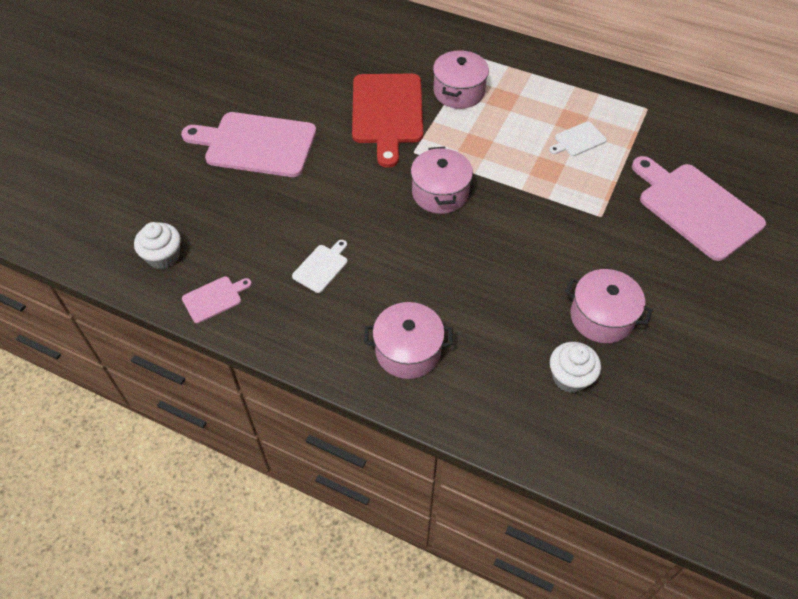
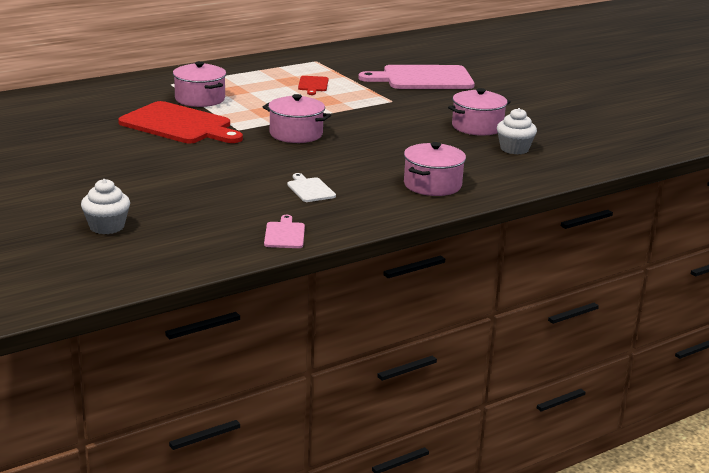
camera: 60 degrees left, 30 degrees down
white cupcake [134,222,181,269] -> white cupcake moved to [81,179,130,234]
pink cutting board [181,112,316,177] -> none
white cutting board [549,122,607,156] -> red cutting board [298,76,328,95]

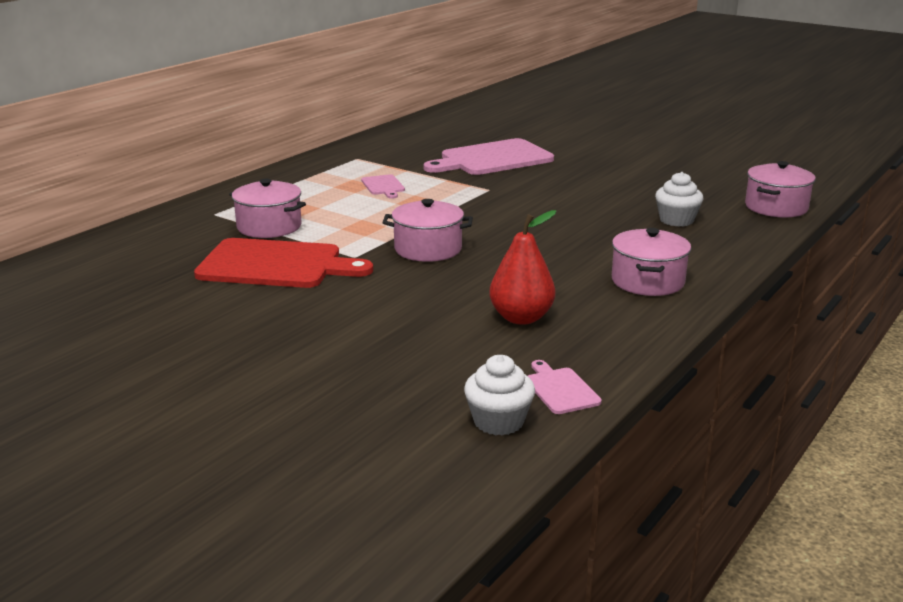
camera: 20 degrees left, 0 degrees up
white cupcake [81,179,130,234] -> white cupcake moved to [464,355,535,435]
white cutting board [287,173,336,202] -> red pear [489,210,556,325]
red cutting board [298,76,328,95] -> pink cutting board [361,174,405,199]
pink pot [448,88,511,136] -> pink pot moved to [745,161,816,217]

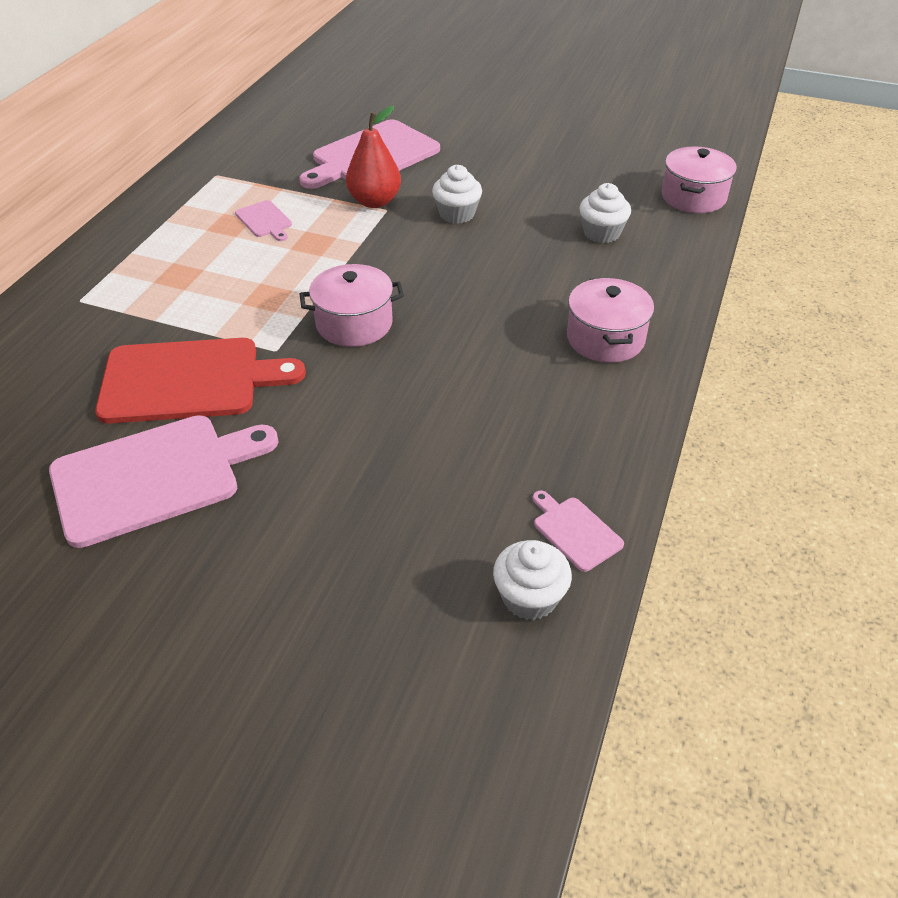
camera: 15 degrees left, 20 degrees up
pink pot [229,179,306,238] -> none
red pear [489,210,556,325] -> red pear moved to [346,106,401,208]
none -> pink cutting board [49,415,278,548]
none -> white cupcake [432,165,482,224]

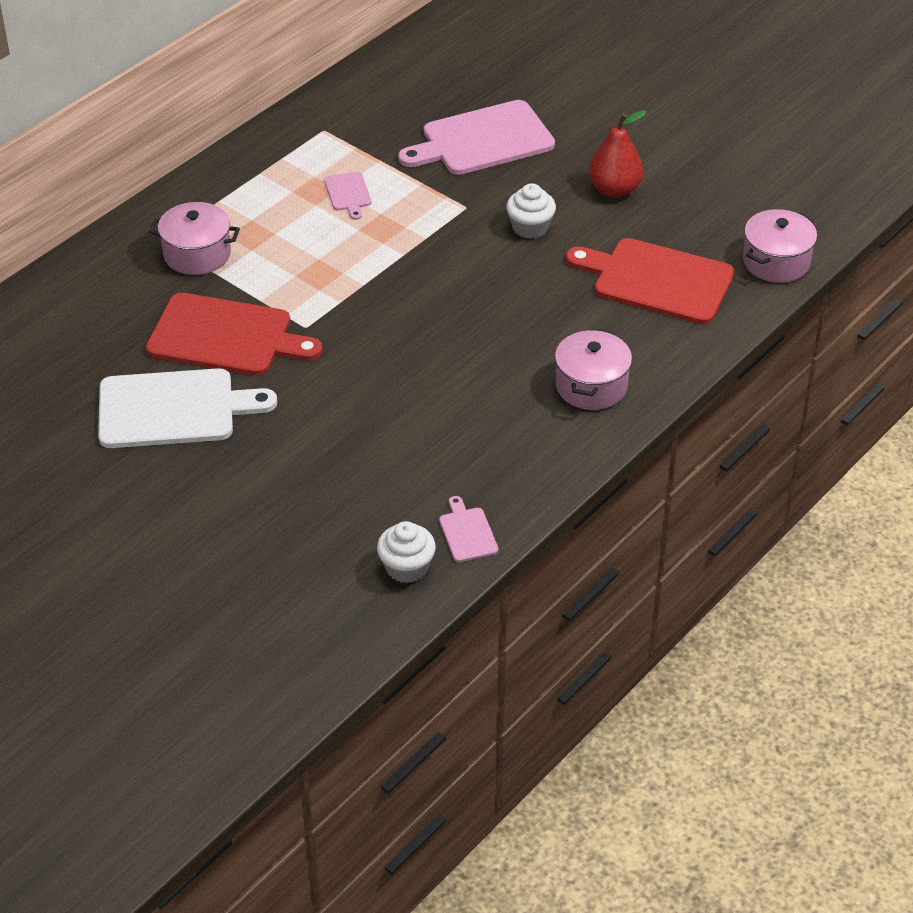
camera: 20 degrees right, 0 degrees up
pink cutting board [49,415,278,548] -> white cutting board [98,368,277,448]
pink pot [300,264,404,347] -> pink pot moved to [149,202,240,275]
red pear [346,106,401,208] -> red pear moved to [589,110,647,198]
white cupcake [579,183,631,243] -> red cutting board [566,238,735,324]

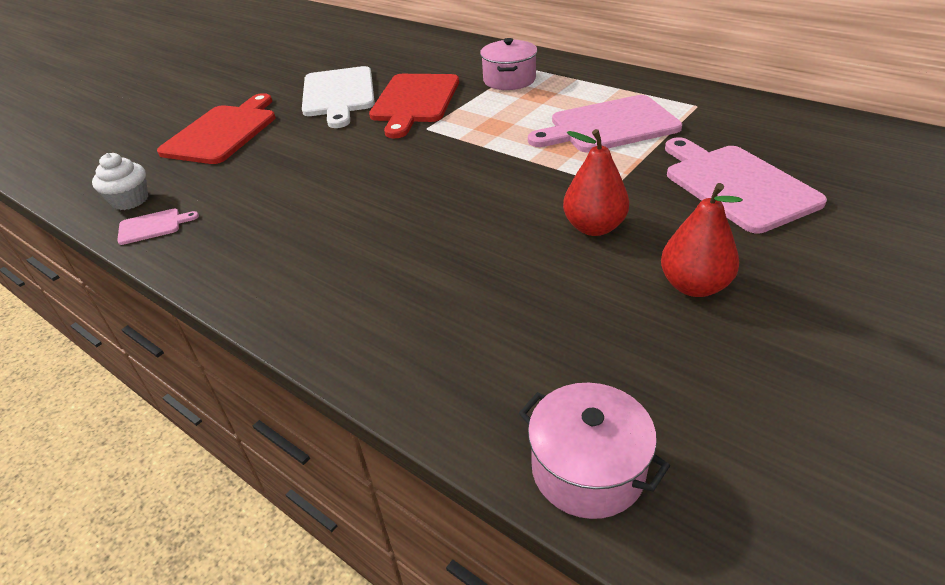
camera: 90 degrees right, 5 degrees down
pink cutting board [324,172,371,220] -> pink cutting board [528,95,682,153], size x2.22
white cupcake [506,183,556,239] -> red pear [563,129,629,236]
pink pot [555,329,632,410] -> none
red cutting board [566,238,735,324] -> red cutting board moved to [157,93,275,164]

